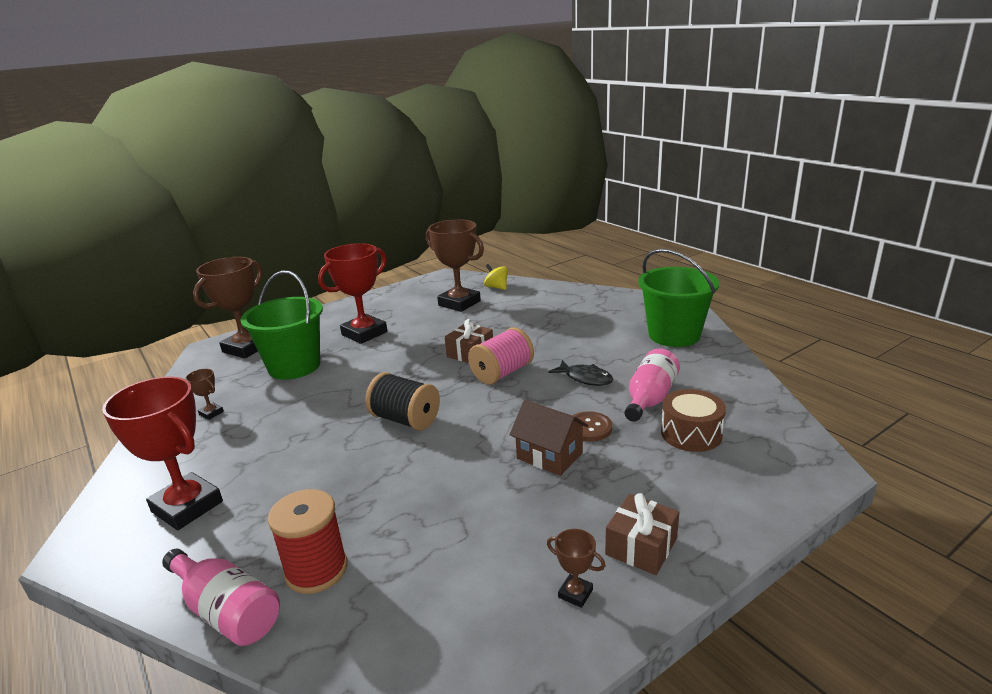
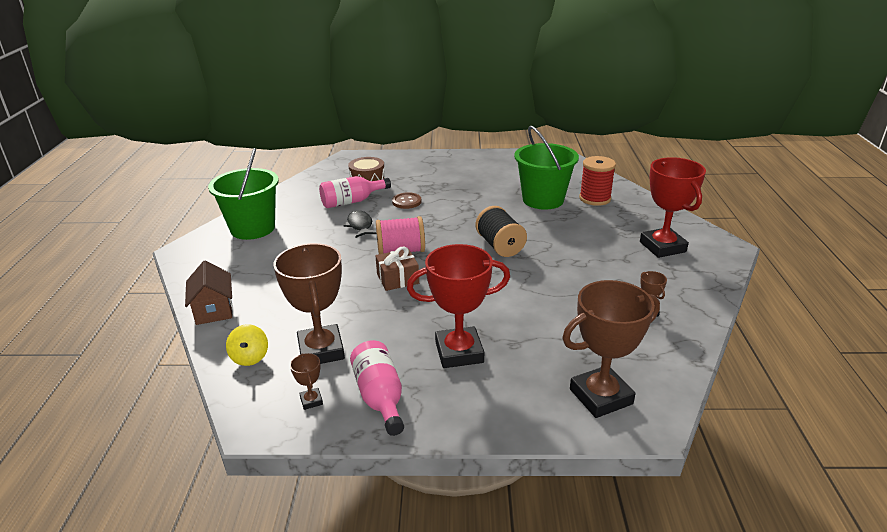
camera: 145 degrees left, 5 degrees up
pink bottle [162,549,280,646] -> pink bottle moved to [350,340,404,436]
green bucket [240,271,323,380] -> green bucket moved to [514,126,579,210]
brown house [509,400,588,476] -> brown house moved to [185,261,233,325]
brown trophy [547,529,605,608] -> brown trophy moved to [290,353,323,410]
brown gift [605,493,679,575] -> none

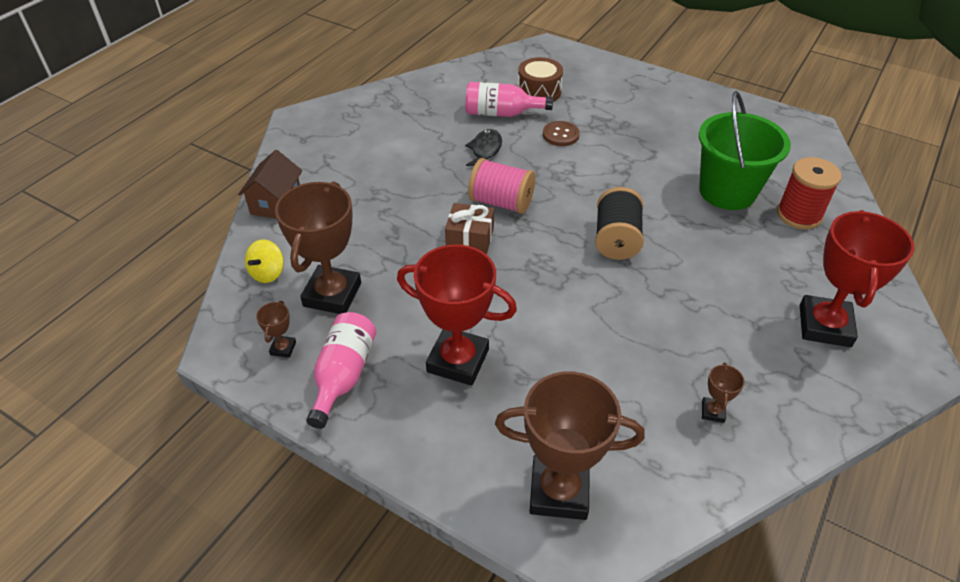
camera: 30 degrees right, 15 degrees up
green bucket [208,148,279,240] -> none

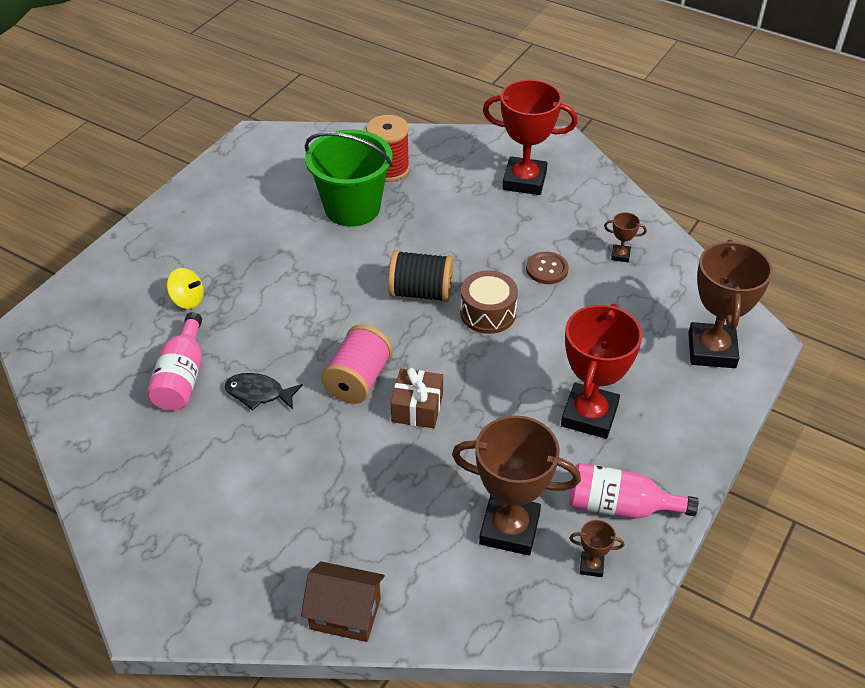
camera: 90 degrees left, 0 degrees up
yellow spinning top [245,239,284,283] -> yellow spinning top moved to [167,268,204,309]
brown drum [518,57,563,102] -> brown drum moved to [460,270,518,334]
brown button [543,121,580,146] -> brown button moved to [526,252,569,284]

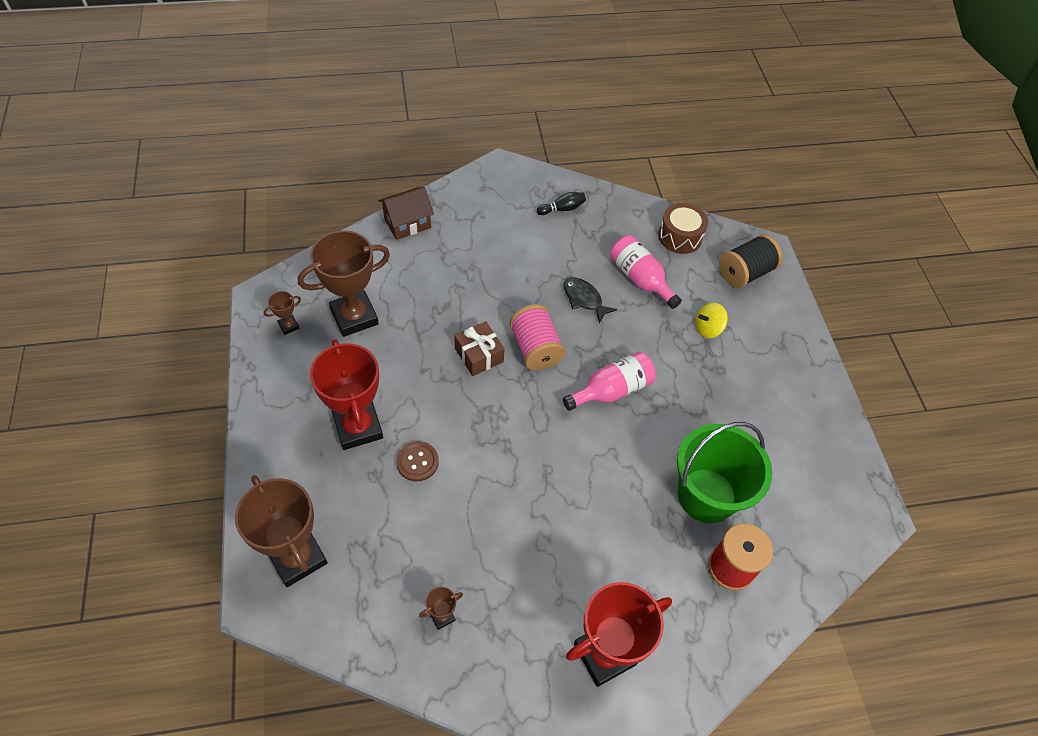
camera: 135 degrees right, 10 degrees up
black fish [225,373,303,411] -> black fish turned 105 degrees counterclockwise [563,278,617,323]
black spool [388,250,454,302] -> black spool moved to [719,234,783,288]
brown drum [460,270,518,334] -> brown drum moved to [658,203,708,254]
brown button [526,252,569,284] -> brown button moved to [396,441,439,481]
pink bottle [569,463,699,519] -> pink bottle moved to [563,351,656,411]
none -> black bowling pin [537,192,586,215]

